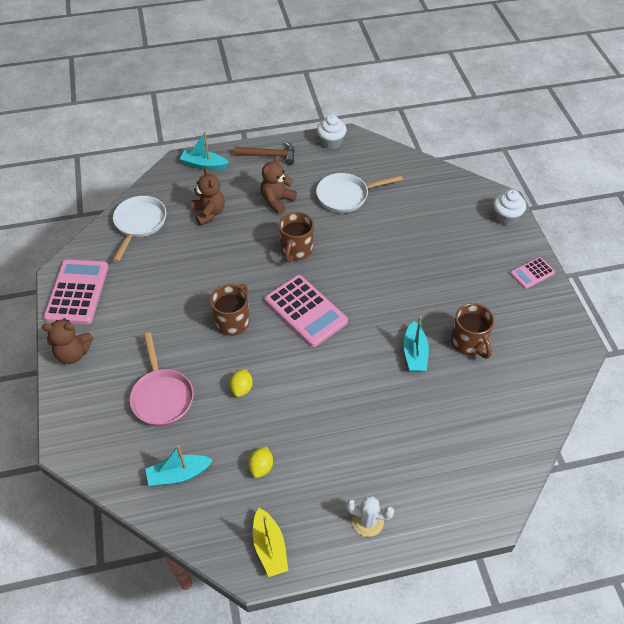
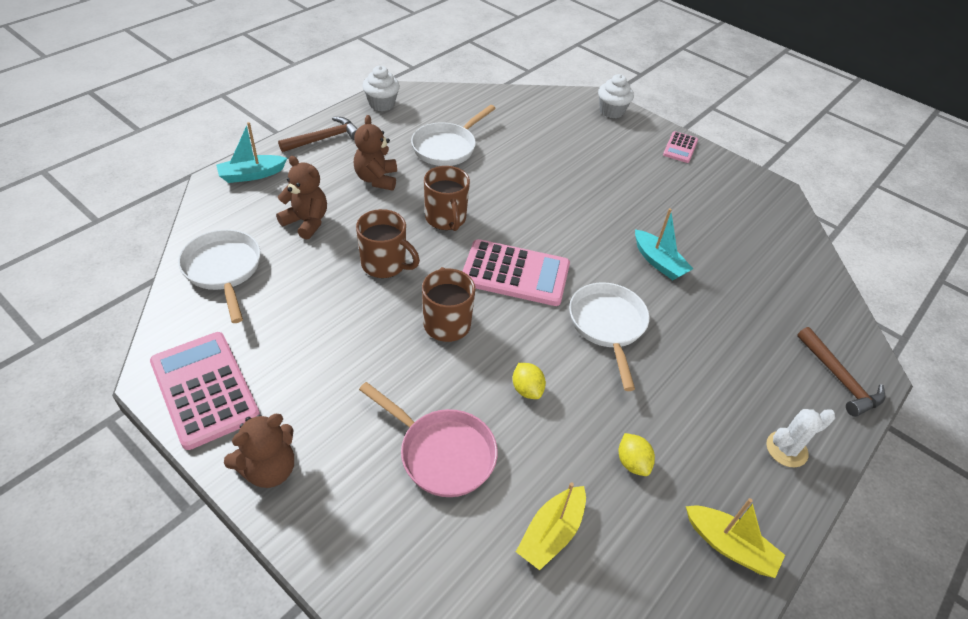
camera: 40 degrees left, 5 degrees down
turquoise boat [146,445,213,486] -> yellow boat [516,482,586,570]
brown mug [451,303,494,359] -> brown mug moved to [356,209,420,278]
none -> white pan [569,282,649,391]
none -> brown hammer [797,327,885,417]

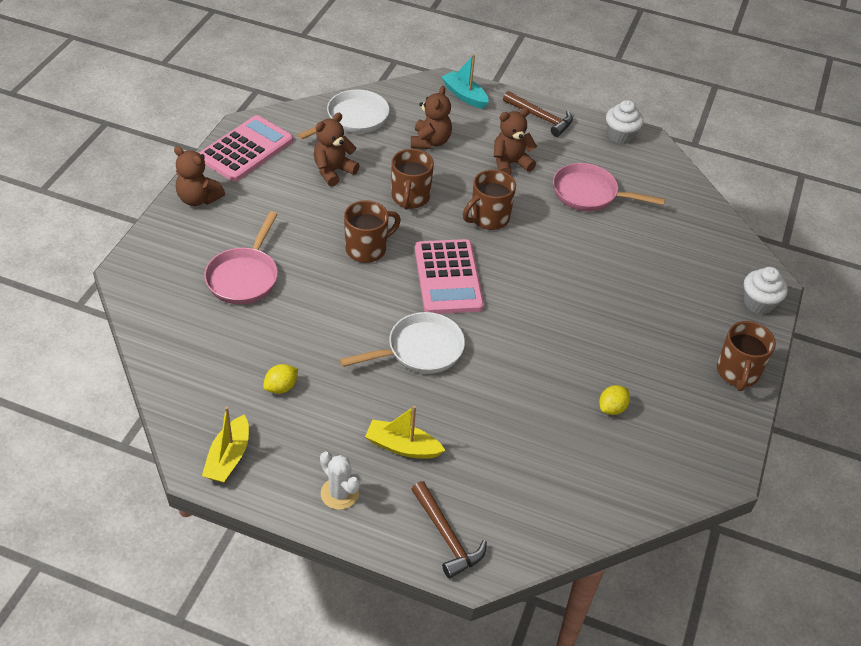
camera: 70 degrees right, 0 degrees up
white pan [411,105,496,166] -> pink pan [553,163,665,212]
yellow lemon [513,363,546,399] -> yellow lemon moved to [599,385,630,415]
yellow boat [516,482,586,570] -> yellow boat moved to [365,406,446,459]
turquoise boat [635,208,693,280] -> none
pink calculator [663,131,698,163] -> brown mug [717,321,776,391]
brown hammer [797,327,885,417] -> brown hammer turned 75 degrees counterclockwise [411,481,487,578]
none -> brown teddy bear [314,113,360,186]

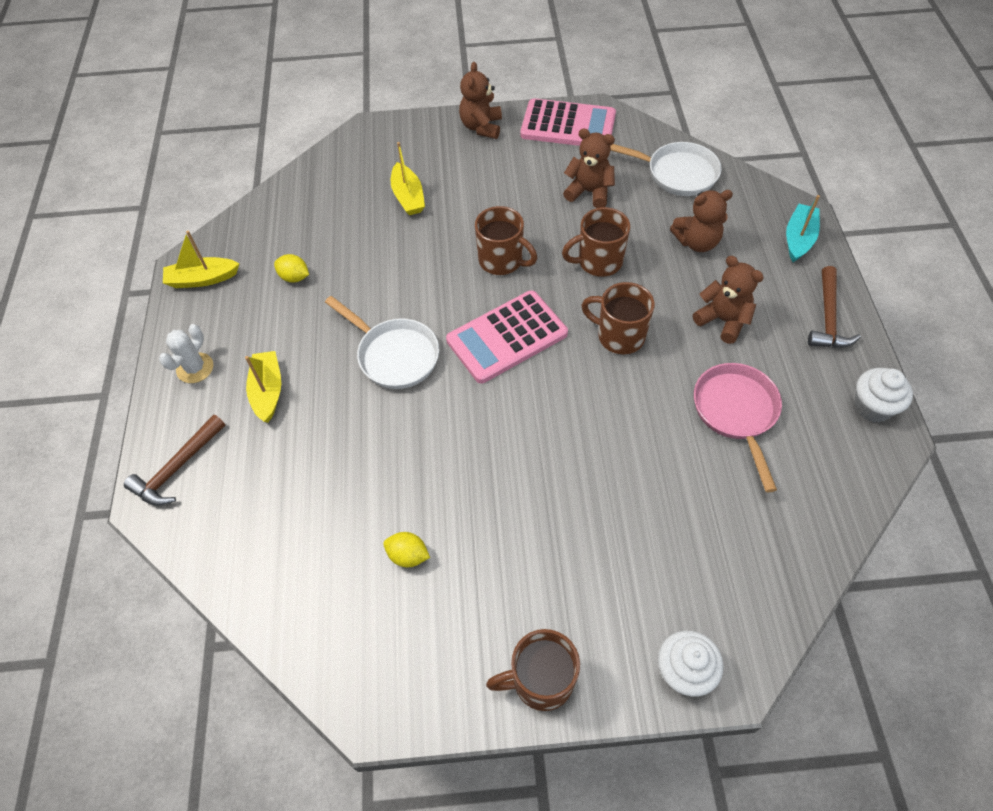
camera: 70 degrees right, 10 degrees up
pink pan [204,211,278,304] -> yellow boat [391,142,425,215]

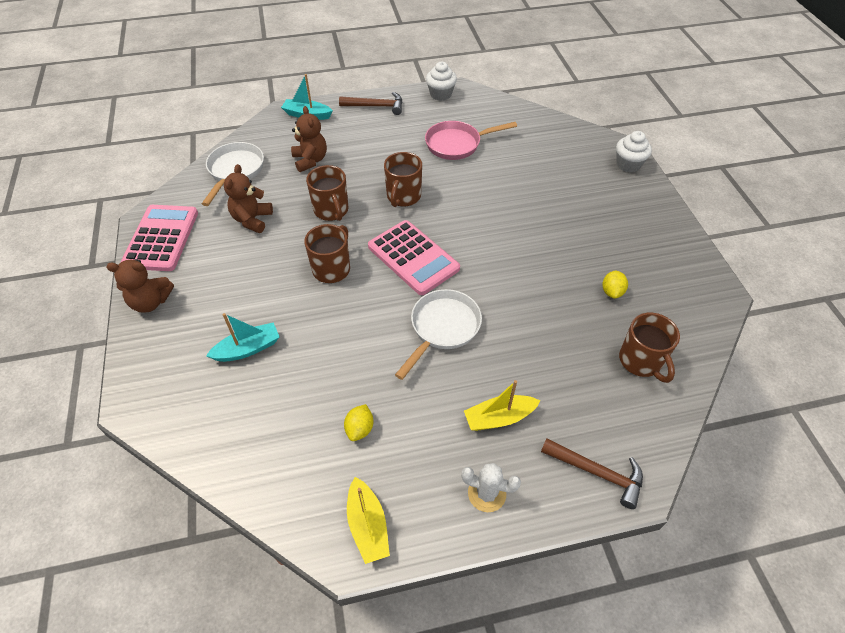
camera: 100 degrees left, 5 degrees down
yellow boat [391,142,425,215] -> turquoise boat [206,313,280,362]
brown mug [486,629,580,711] -> brown mug moved to [619,313,680,383]
brown teddy bear [693,256,764,344] -> none

